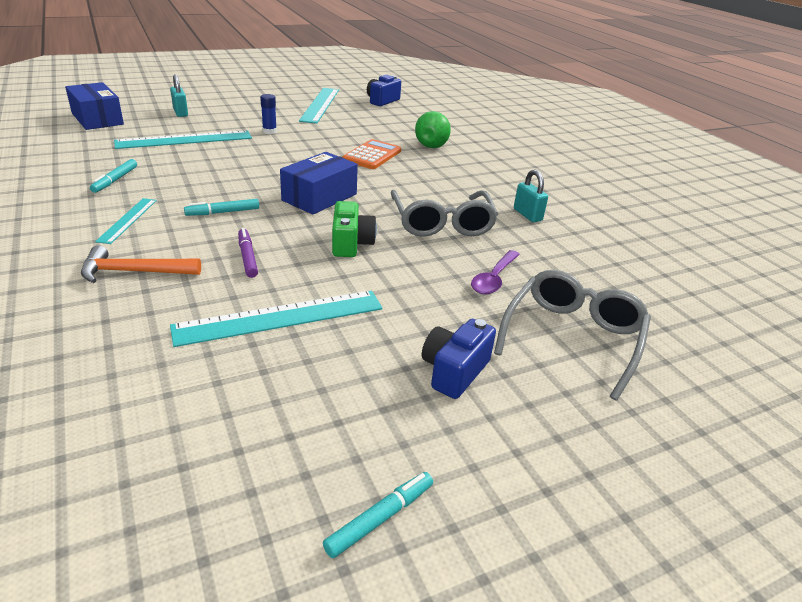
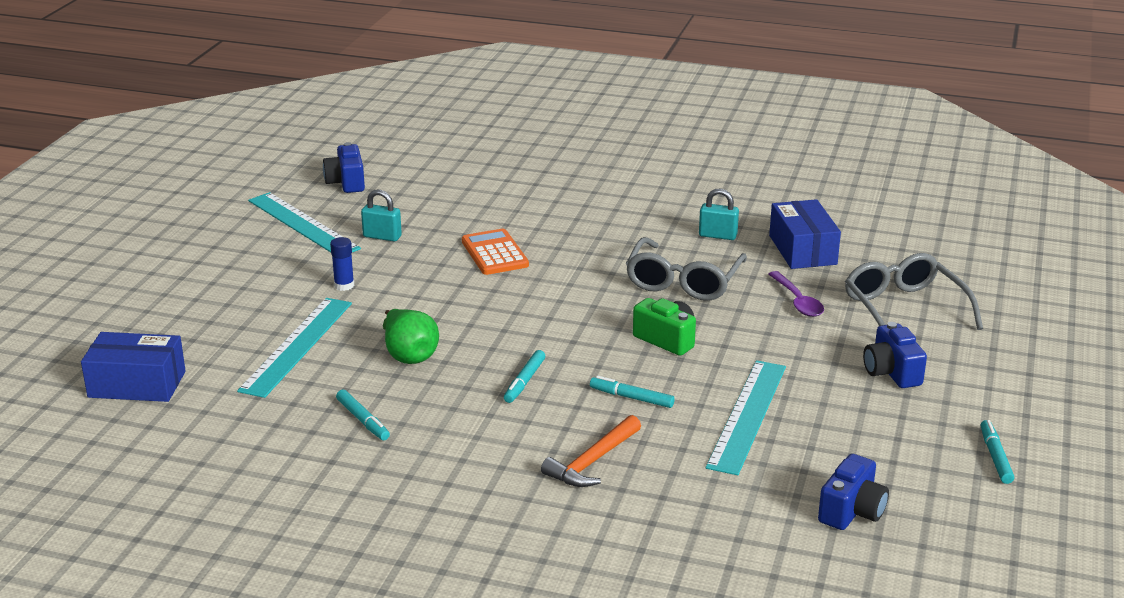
camera: 45 degrees left, 5 degrees down
turquoise ruler [95,198,157,244] -> none
turquoise padlock [170,74,188,117] -> turquoise padlock moved to [361,189,402,242]
purple marker [238,228,258,278] -> turquoise marker [590,376,675,408]
blue box [280,152,358,215] -> blue box moved to [769,199,841,269]
grey glasses [391,190,498,237] -> grey glasses turned 75 degrees clockwise [626,237,747,301]
green pear [415,111,451,148] -> green pear moved to [383,309,439,364]
none -> blue camera [818,454,889,530]

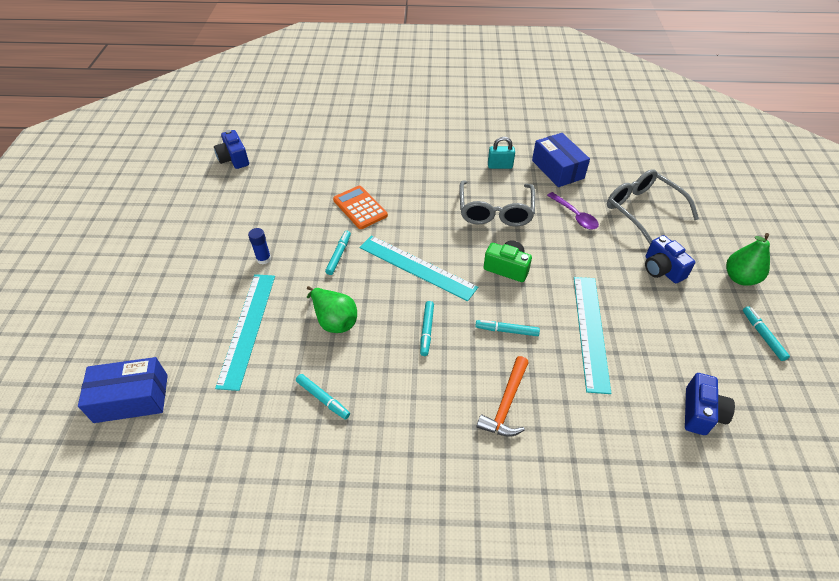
camera: 15 degrees left, 20 degrees up
turquoise ruler [248,192,361,252] -> turquoise ruler moved to [359,236,478,301]
turquoise padlock [361,189,402,242] -> none
none -> turquoise marker [325,231,351,275]
none -> green pear [726,233,770,286]

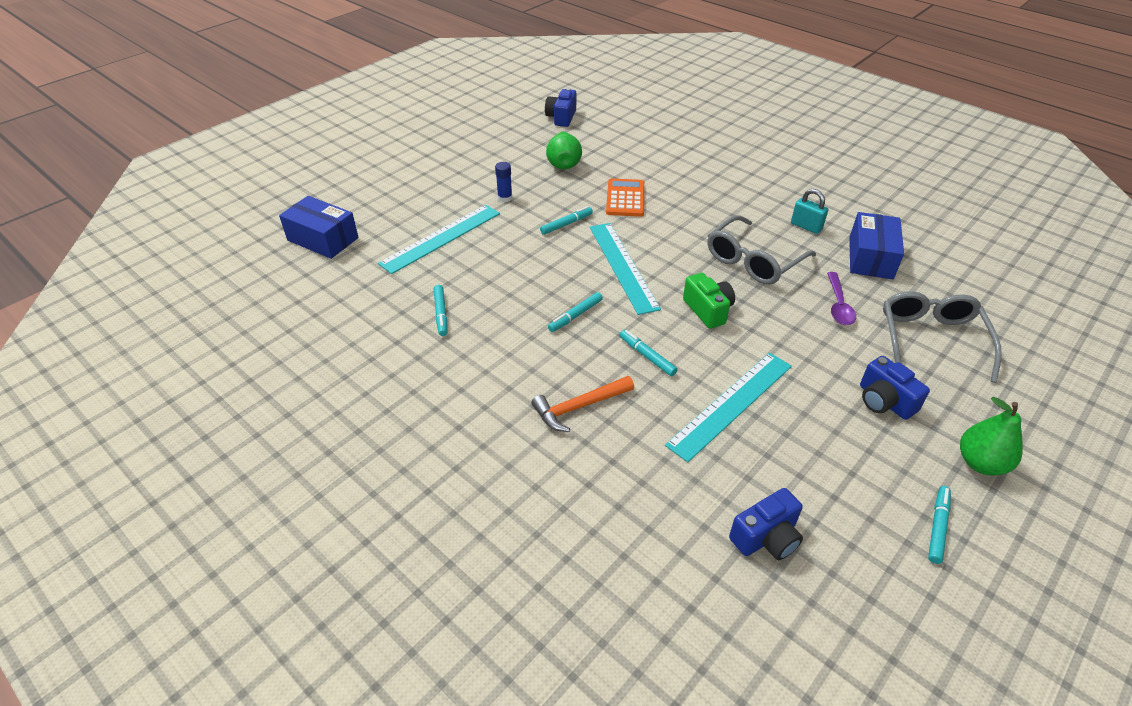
camera: 40 degrees right, 5 degrees down
green pear [307,286,357,333] -> green pear moved to [546,131,582,169]
blue camera [645,235,695,283] -> blue camera turned 45 degrees counterclockwise [860,356,930,420]

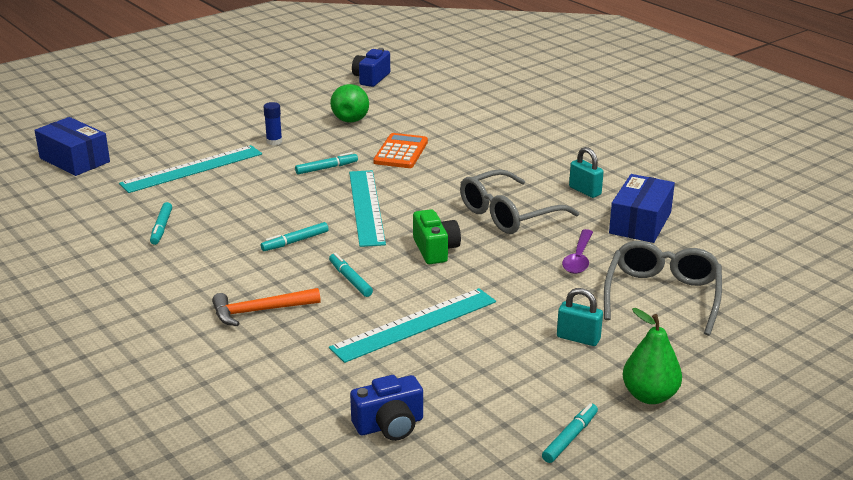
camera: 10 degrees right, 15 degrees down
blue camera [860,356,930,420] -> turquoise padlock [557,288,603,346]

